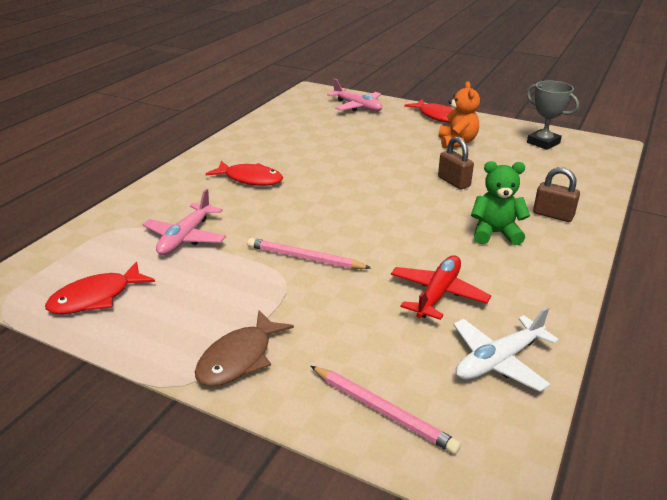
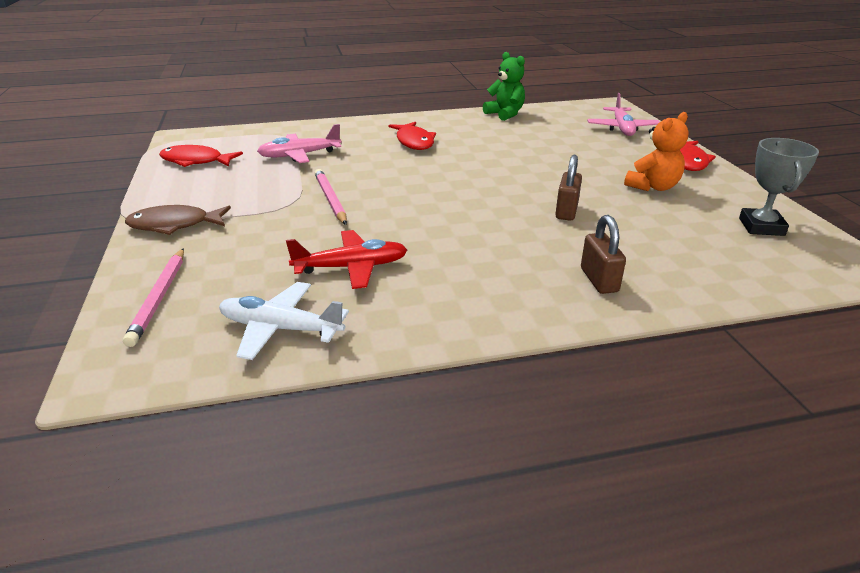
camera: 50 degrees right, 0 degrees up
green teddy bear [471,161,530,245] -> green teddy bear moved to [483,52,525,121]

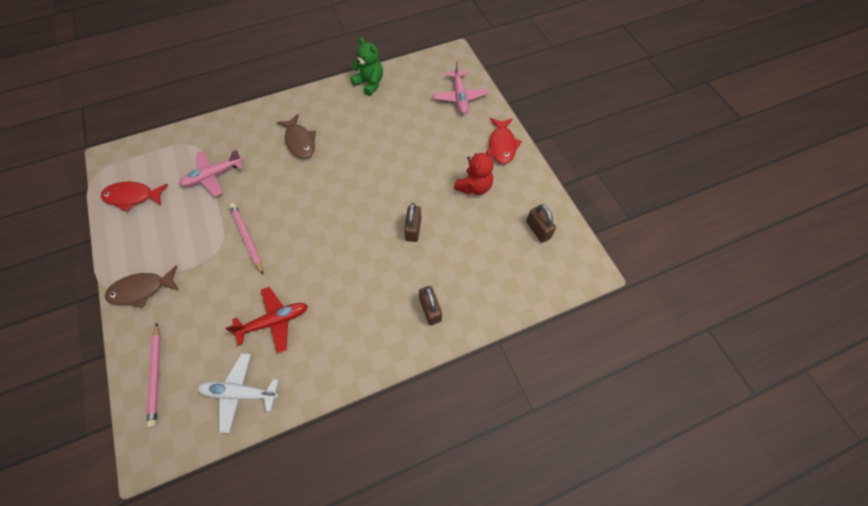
camera: 10 degrees left, 30 degrees up
red fish [388,122,436,150] -> brown fish [277,114,316,159]
orange teddy bear [624,112,689,191] -> red teddy bear [454,149,494,195]
grey trophy [739,138,819,236] -> brown padlock [526,204,556,243]

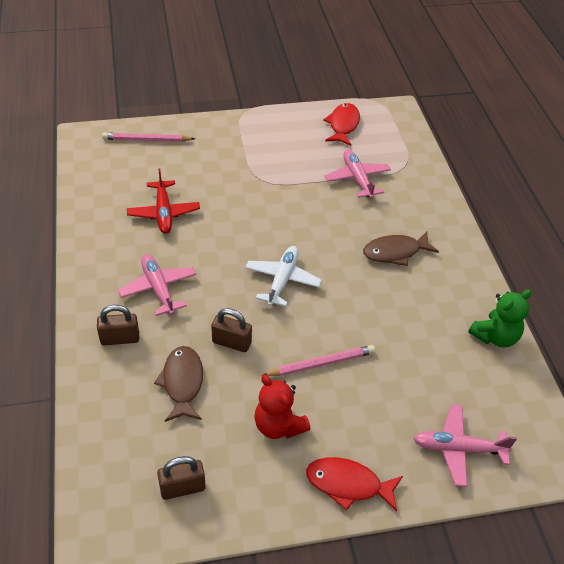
camera: 100 degrees right, 15 degrees down
brown fish [105,265,178,308] -> brown fish moved to [154,346,203,422]
white plane [198,353,279,433] -> white plane moved to [245,246,322,307]
pink pencil [229,203,263,275] -> pink pencil moved to [263,345,375,376]
none -> pink plane [118,254,196,316]

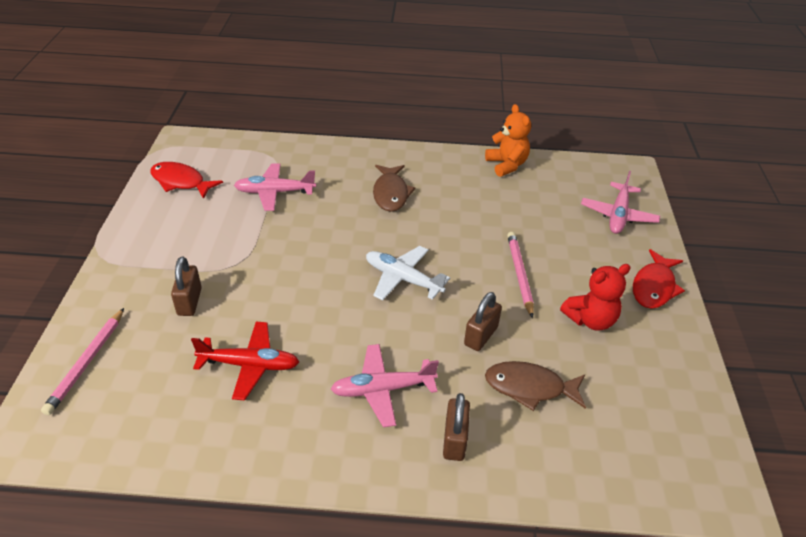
camera: 75 degrees left, 5 degrees down
brown padlock [157,456,206,500] -> brown padlock moved to [171,257,202,316]
green teddy bear [468,289,532,347] -> orange teddy bear [485,104,531,177]

